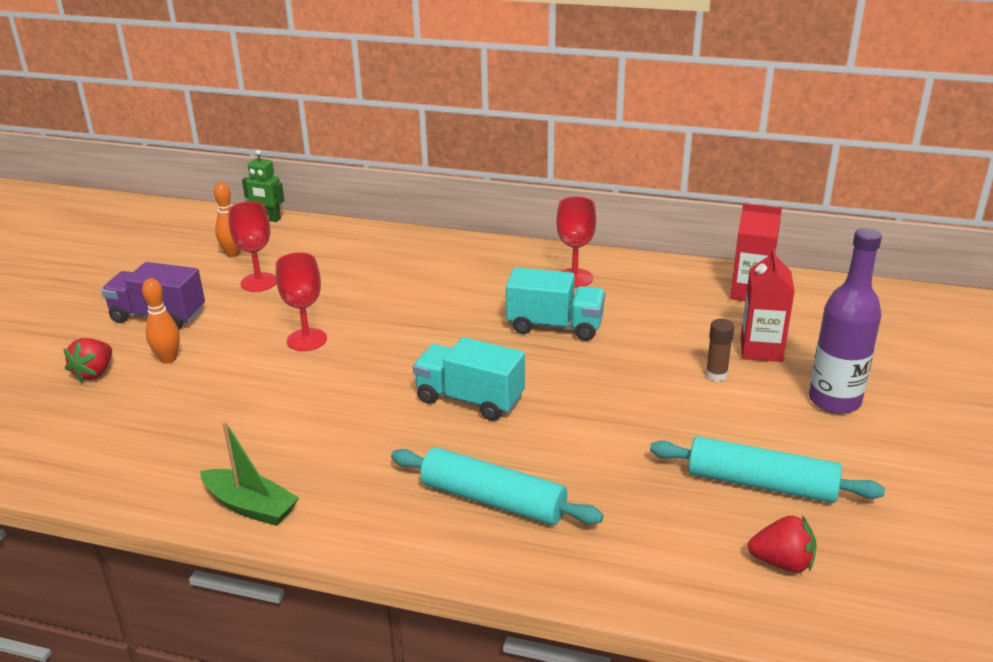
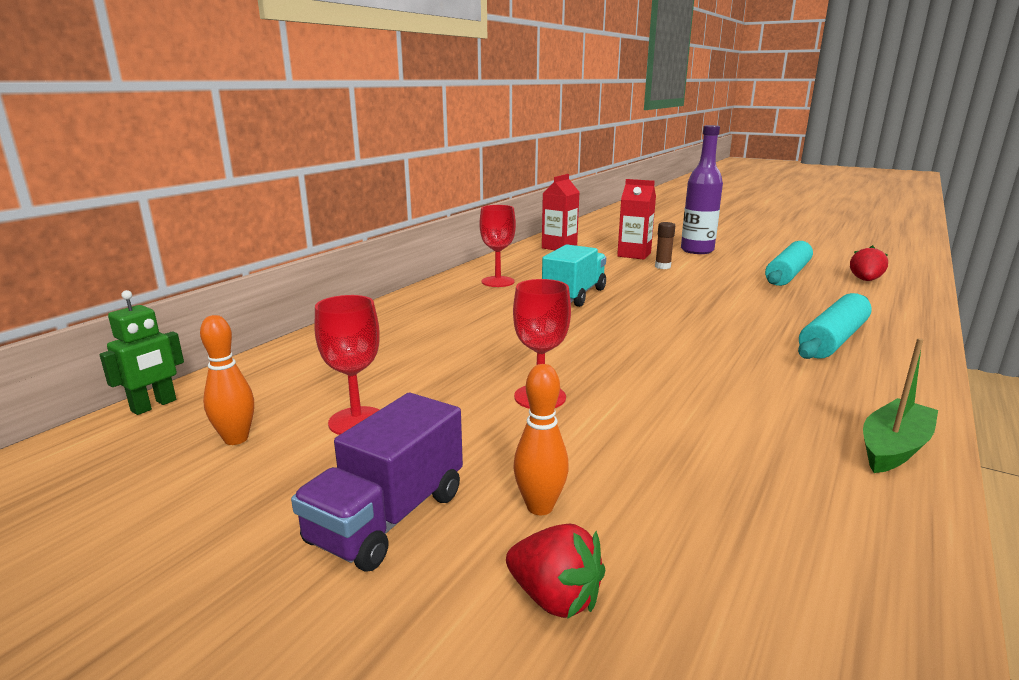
camera: 75 degrees left, 10 degrees down
turquoise truck [413,337,525,421] -> none

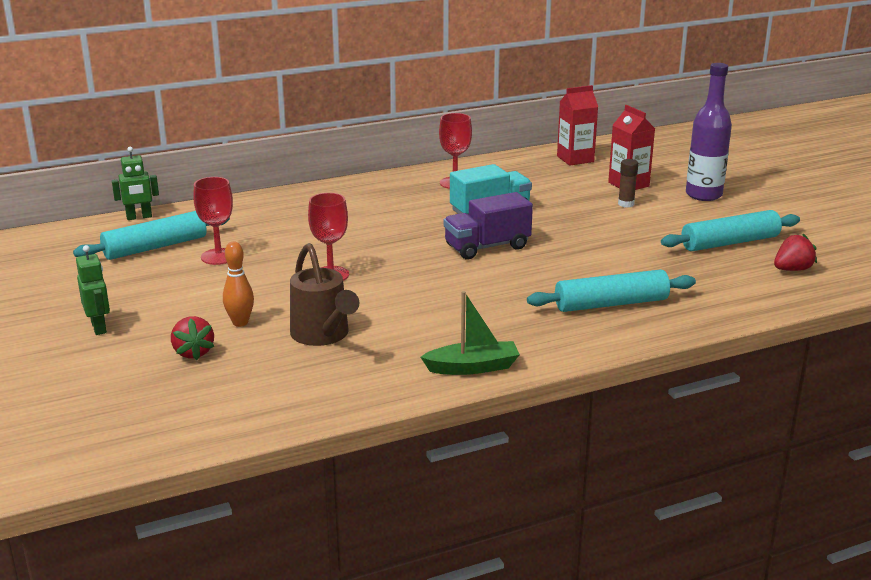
camera: 35 degrees right, 5 degrees up
orange bowling pin [200,315,254,445] -> turquoise rolling pin [73,211,230,260]
purple truck [291,393,463,572] -> purple truck moved to [444,192,533,259]
none -> green robot [76,245,110,335]
none -> brown watering can [290,243,359,346]

